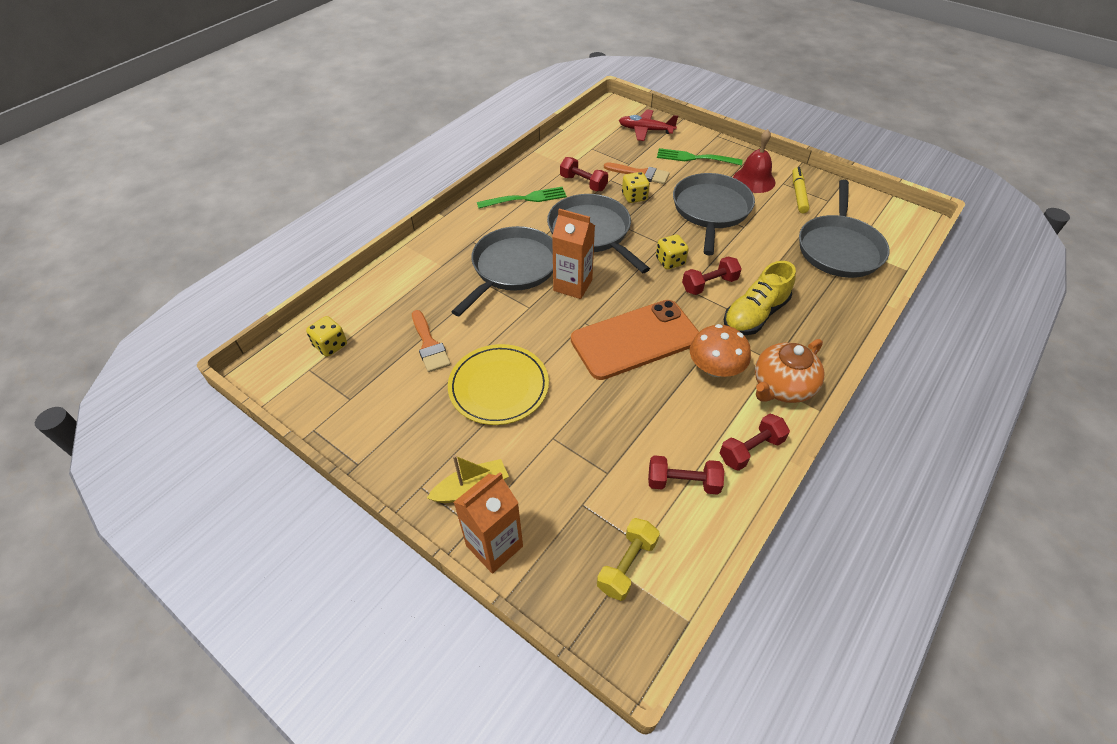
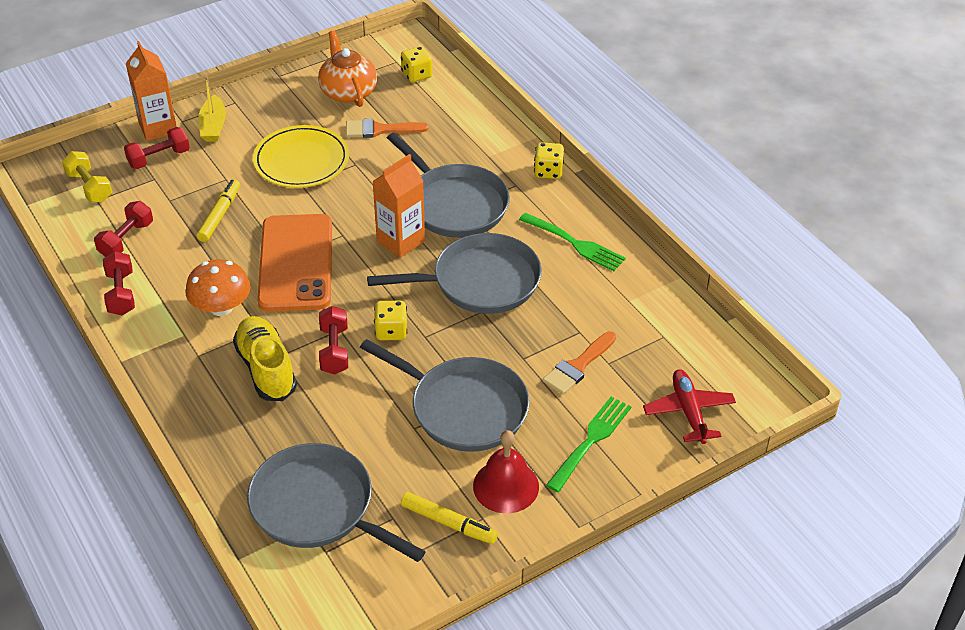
camera: 110 degrees right, 5 degrees down
green fork [477,187,567,209] -> green fork turned 60 degrees counterclockwise [519,213,626,271]
red dumbbell [560,157,608,191] -> red dumbbell moved to [124,127,190,169]
red plane [619,110,678,141] -> red plane turned 45 degrees counterclockwise [643,369,736,444]
yellow dice [622,172,650,203] -> yellow dice moved to [534,142,564,179]
orange teapot [755,339,824,403] -> orange teapot moved to [318,31,377,107]
none -> yellow marker [196,179,240,242]

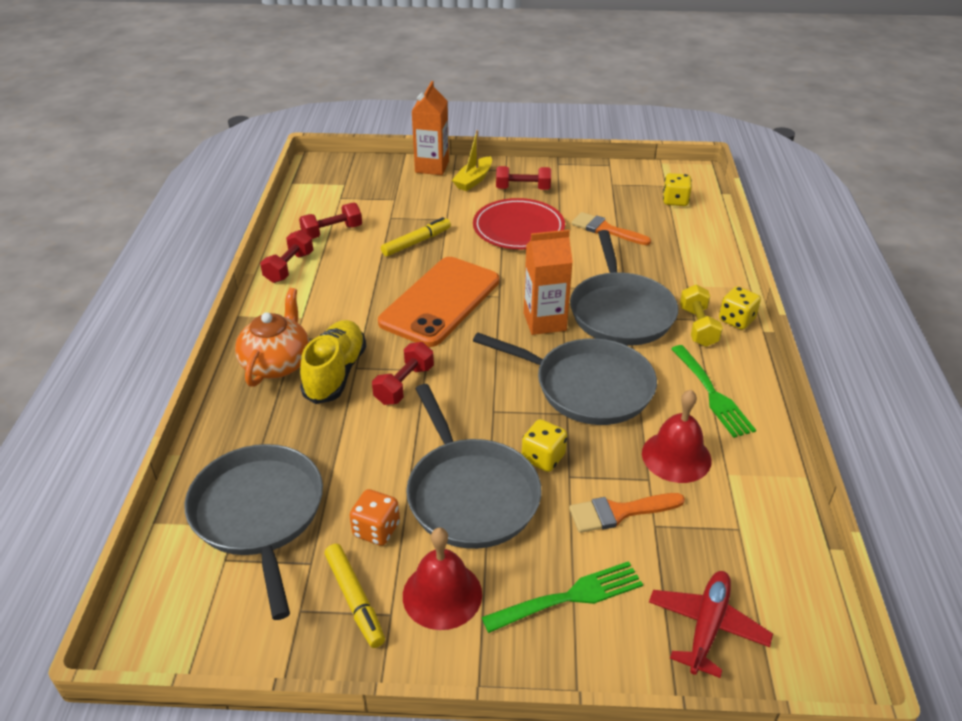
camera: 35 degrees right, 5 degrees down
yellow dumbbell [62,151,112,202] -> yellow dumbbell moved to [680,284,723,347]
red dumbbell [124,127,190,169] -> red dumbbell moved to [496,166,551,190]
orange mushroom [186,259,250,316] -> none
yellow plate [253,125,349,188] -> red plate [473,198,565,249]
orange teapot [318,31,377,107] -> orange teapot moved to [235,288,309,387]
yellow dice [374,301,407,340] -> yellow dice moved to [522,419,567,472]
none -> orange dice [349,489,400,546]
none -> red bell [642,390,712,483]

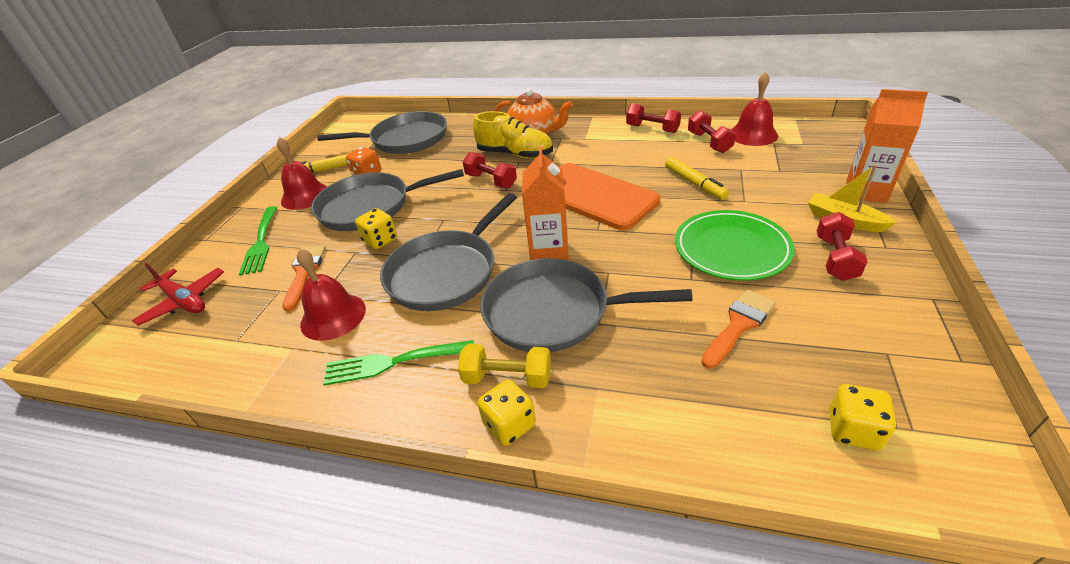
camera: 105 degrees right, 0 degrees up
red plate [473,198,565,249] -> green plate [675,210,795,281]
none -> red bell [731,72,778,146]

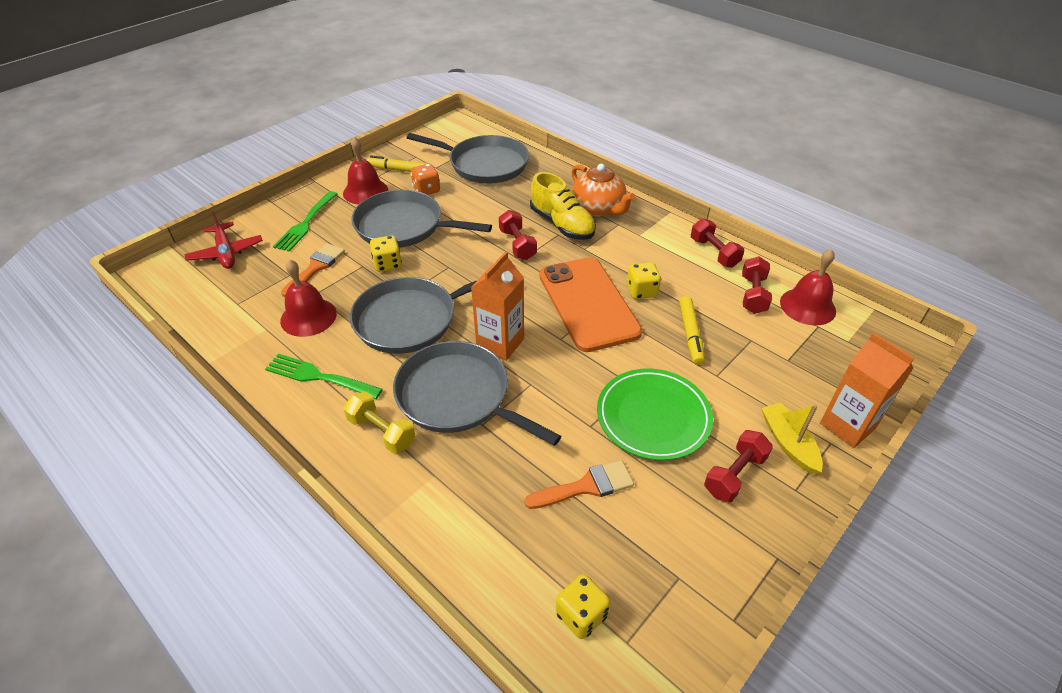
camera: 25 degrees right, 5 degrees up
yellow dice [478,379,536,446] -> yellow dice moved to [627,262,661,299]

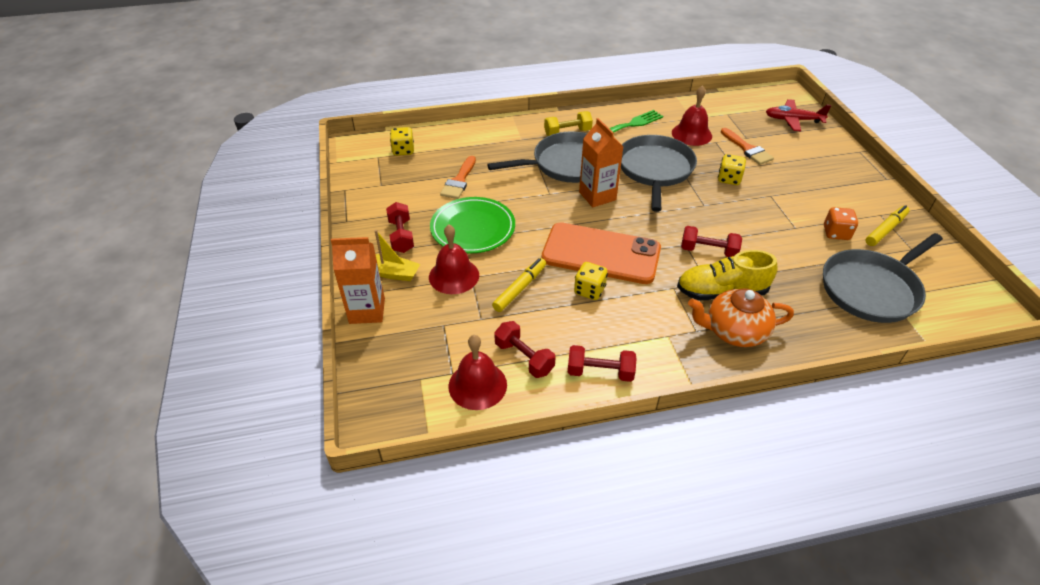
camera: 125 degrees right, 0 degrees up
green fork [273,191,338,252] -> none
red bell [343,137,388,204] -> red bell moved to [429,225,479,294]
grey pan [351,190,492,248] -> none
yellow marker [679,296,705,365] -> yellow marker turned 90 degrees clockwise [492,258,546,312]

